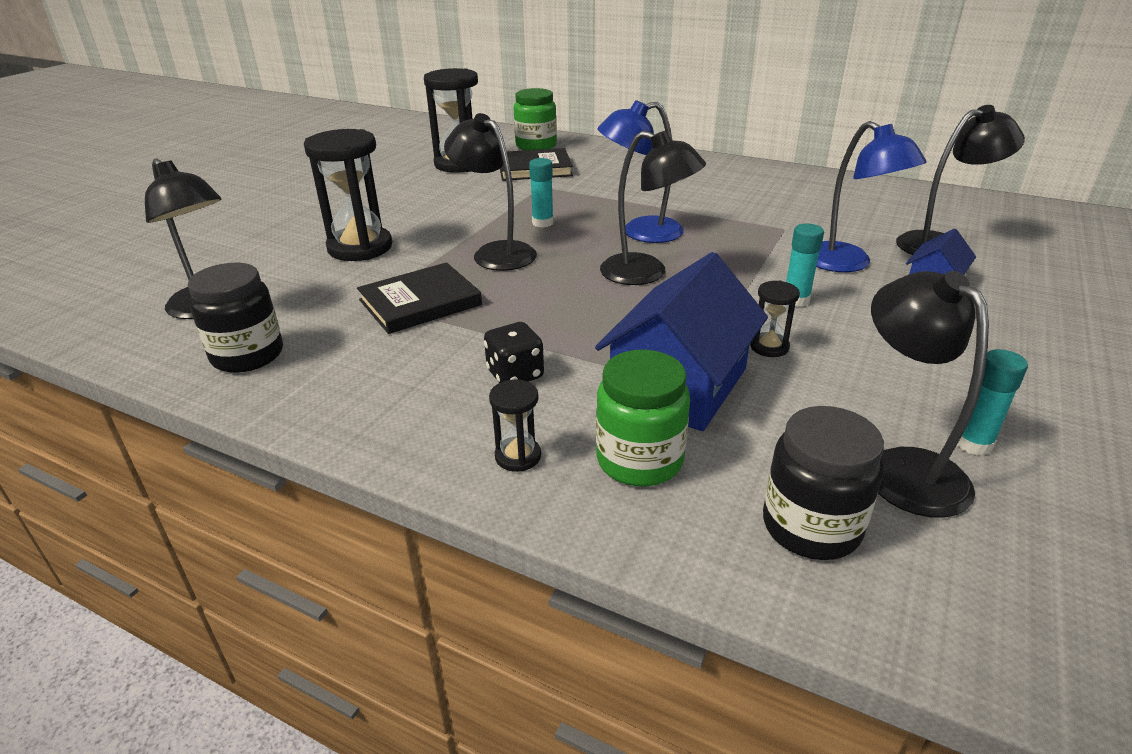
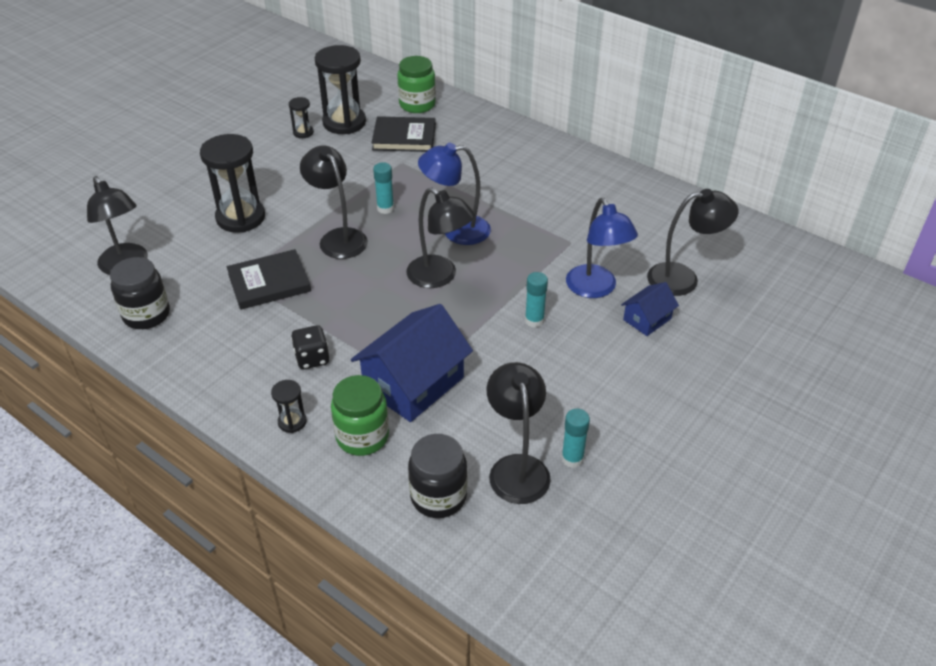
camera: 10 degrees right, 10 degrees up
black hourglass [750,281,800,357] -> black hourglass moved to [289,97,314,138]

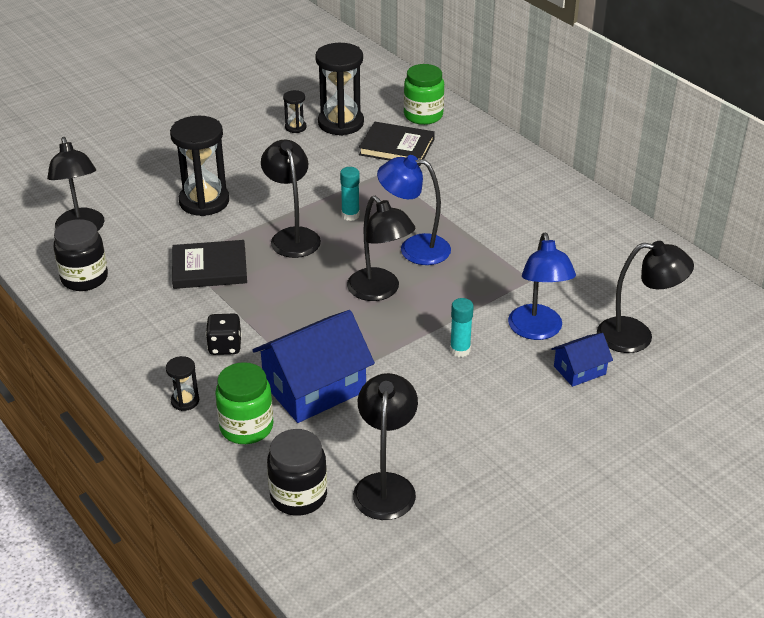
camera: 15 degrees right, 5 degrees down
turquoise glue stick [561,409,590,468] -> none

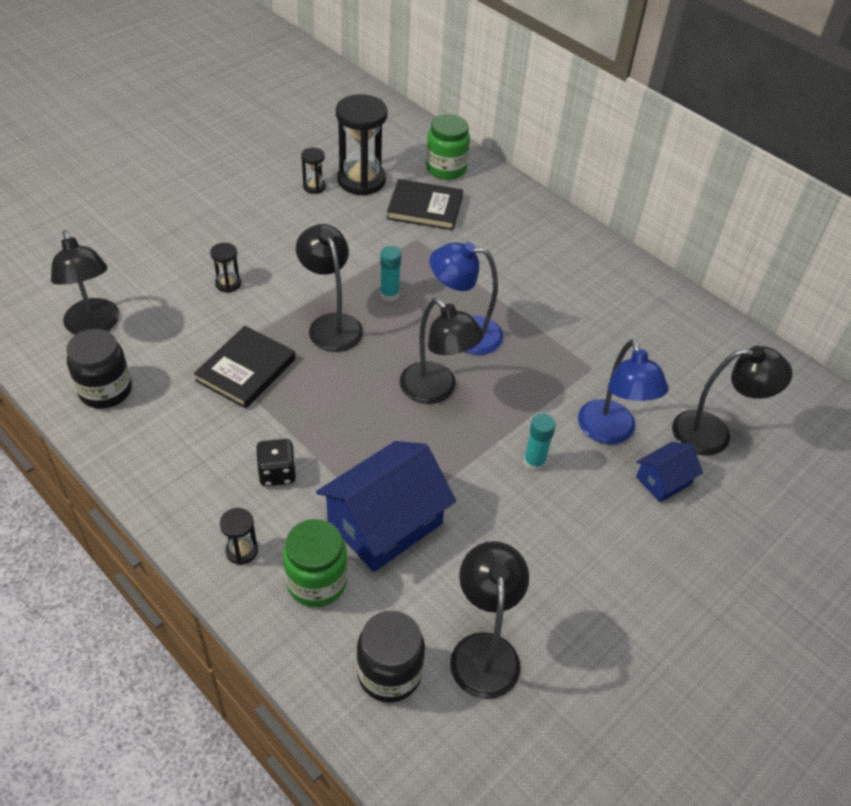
camera: 10 degrees left, 10 degrees up
black hourglass [170,116,229,216] -> black hourglass [210,243,241,293], size x0.47
black book [172,240,247,289] -> black book turned 45 degrees counterclockwise [194,326,295,409]

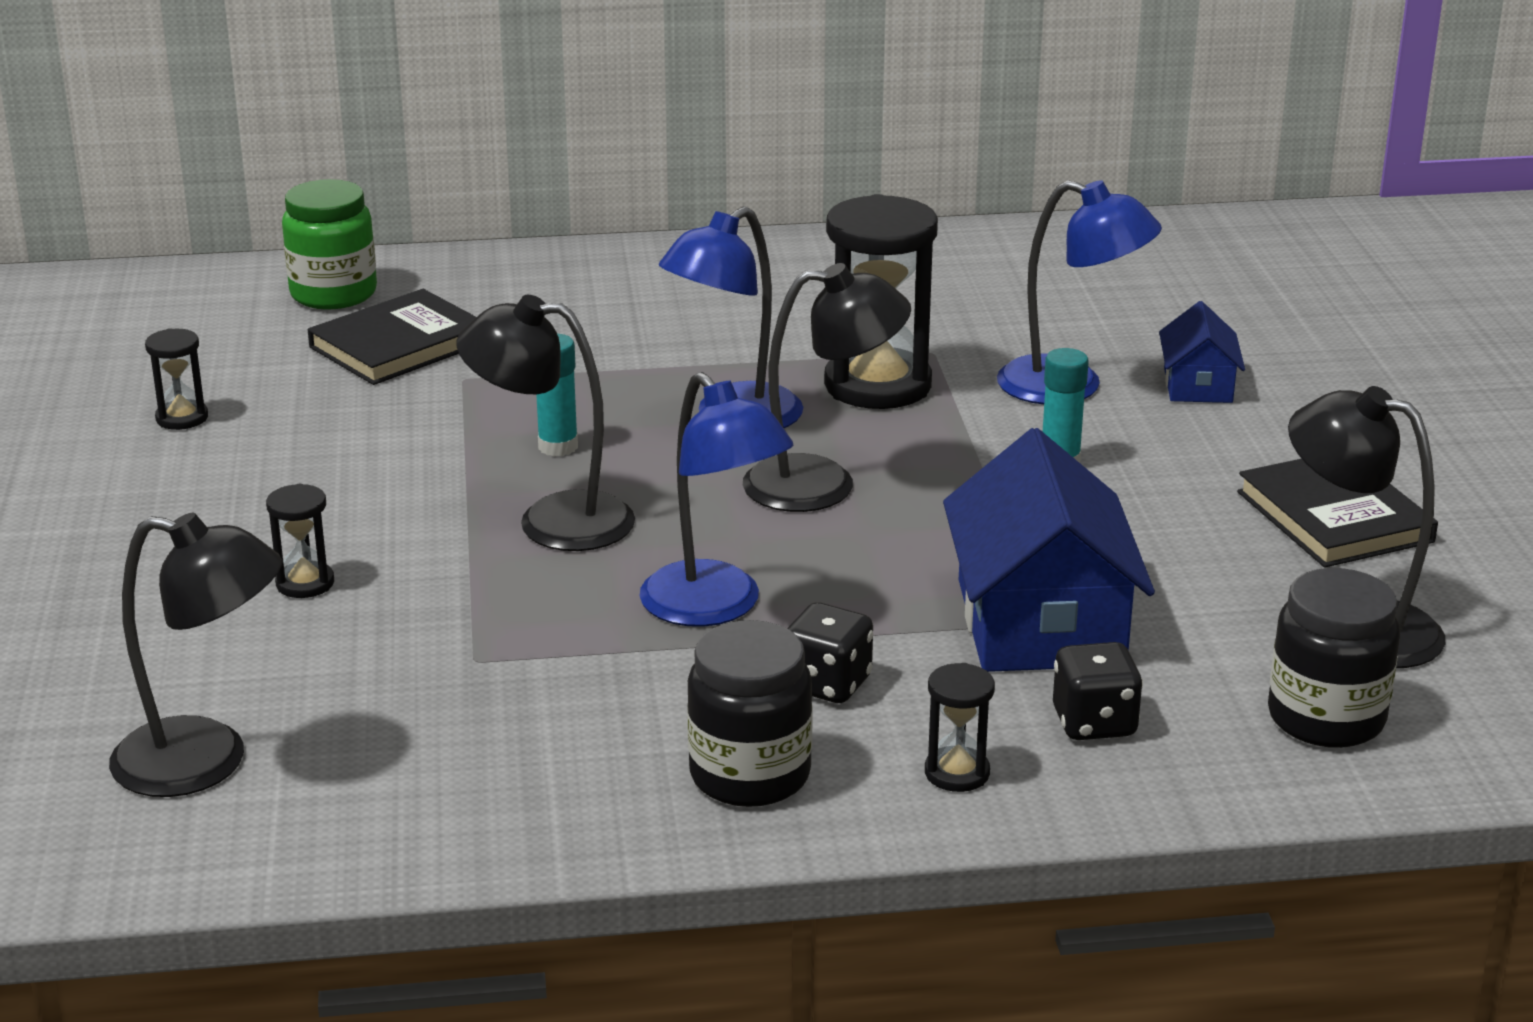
camera: 50 degrees left, 20 degrees down
black jar [66,329,132,409] -> black jar moved to [687,620,813,807]
black book [194,326,295,409] -> black book moved to [1237,459,1438,568]
green jar [283,519,348,607] -> black dice [1053,642,1143,740]
black hourglass [336,94,387,196] -> black hourglass moved to [824,194,938,409]
black lamp [672,346,792,456] -> none
none -> blue lamp [639,372,793,627]

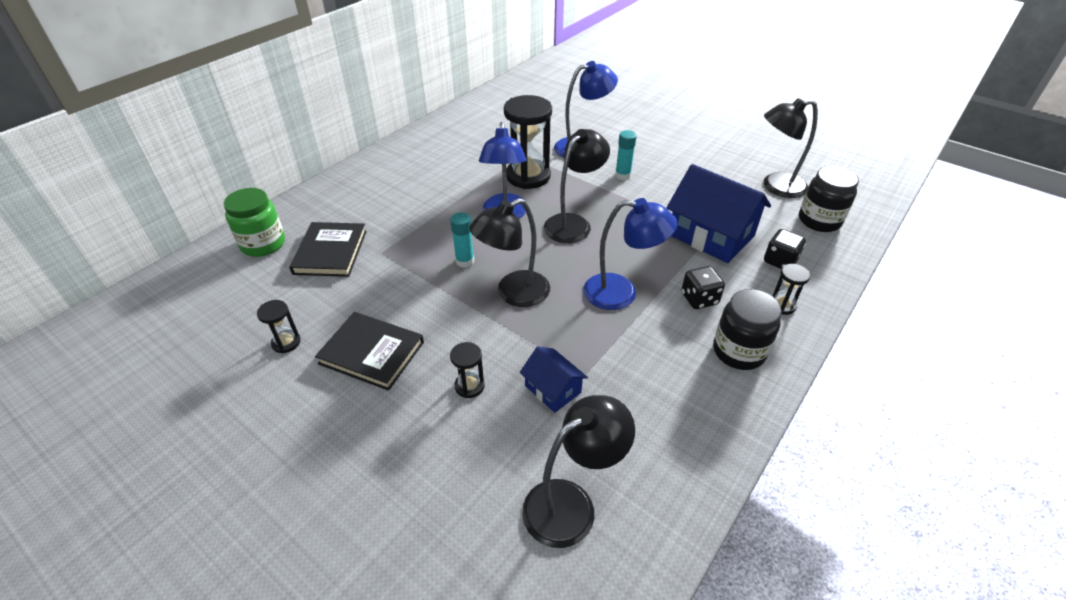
camera: 45 degrees left, 15 degrees up
blue house [1159,301,1245,403] -> blue house moved to [520,347,588,413]
black book [1237,459,1438,568] -> black book moved to [315,312,424,391]

